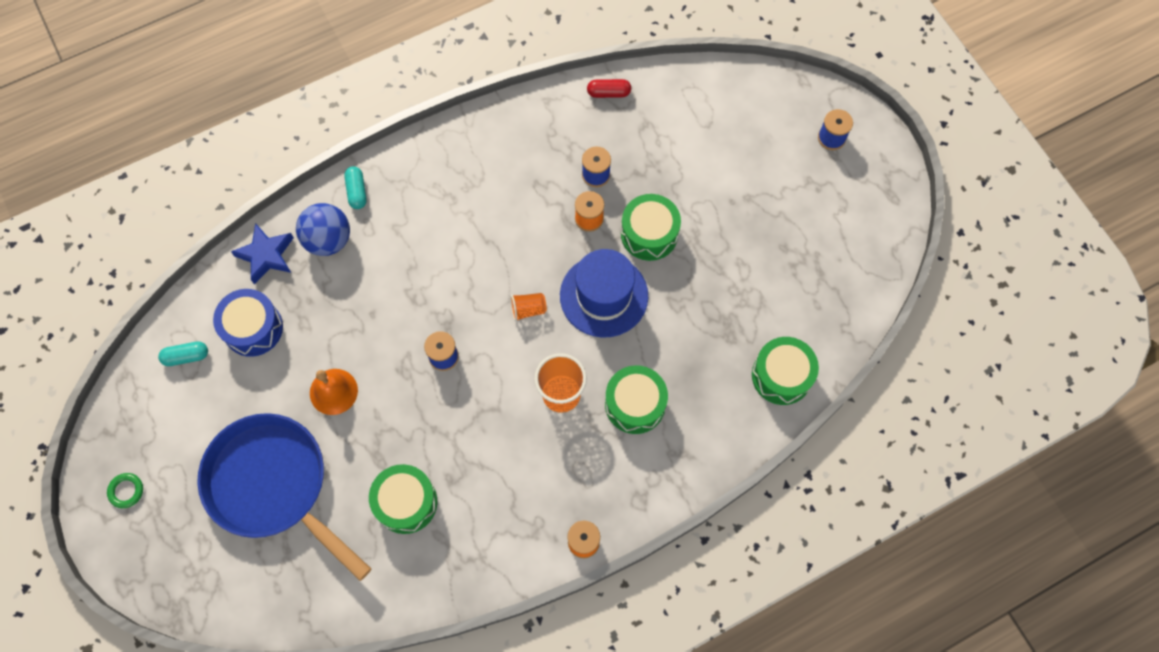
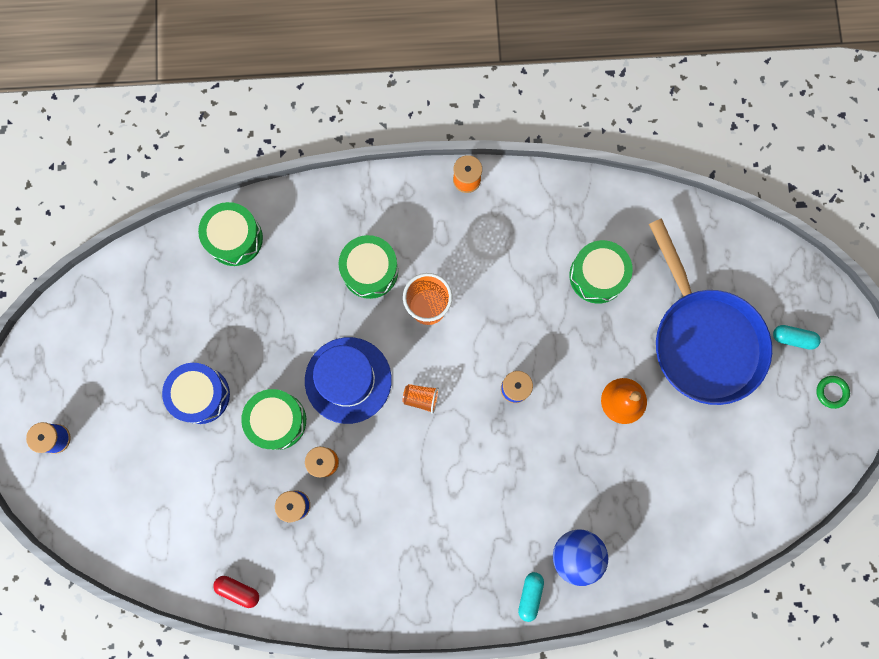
camera: 155 degrees left, 10 degrees up
turquoise capsule [158,341,208,366] -> turquoise capsule moved to [773,325,821,350]
blue drum [213,289,283,357] -> blue drum moved to [162,363,230,424]
blue star [231,223,294,284] -> none

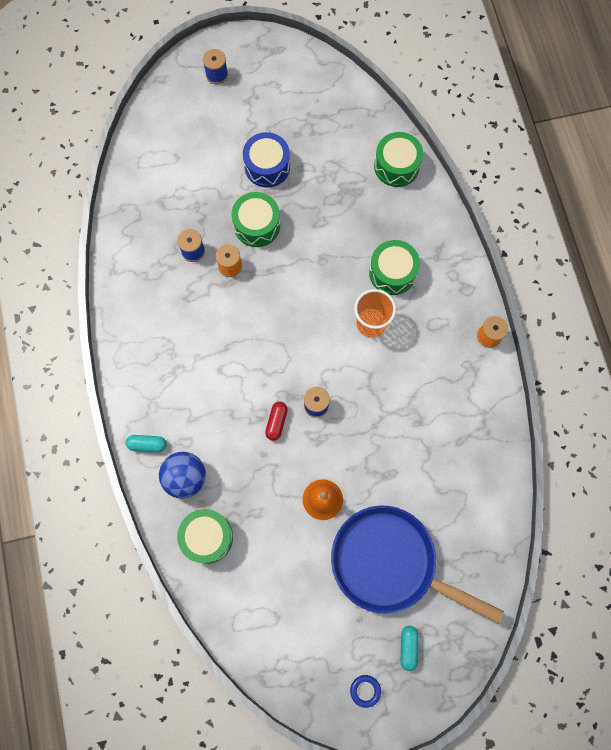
camera: 80 degrees right, 5 degrees down
red capsule [213,576,259,608] -> red capsule moved to [265,402,288,441]
blue hat [305,337,392,424] -> none
orange cup [402,384,439,414] -> none
green drum [569,240,633,304] -> green drum moved to [177,509,233,564]
blue pan [649,219,772,405] -> blue pan turned 60 degrees clockwise [331,506,504,624]
green ring [816,376,850,409] -> blue ring [350,675,381,708]

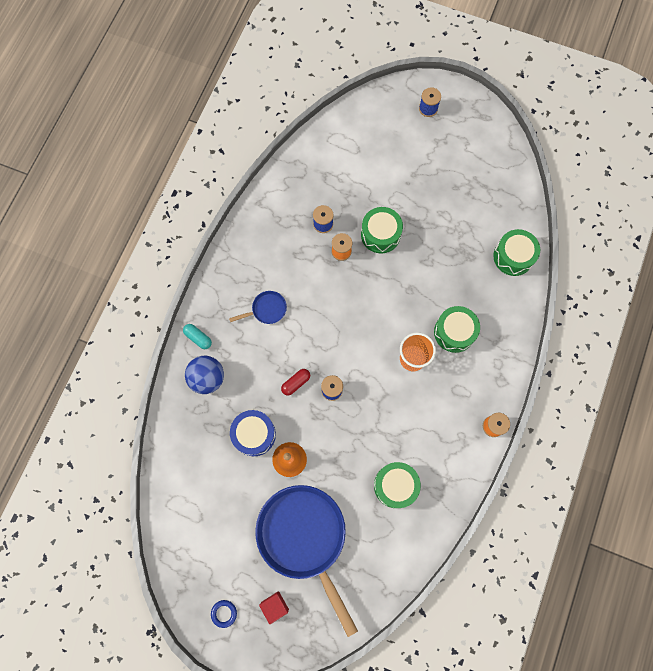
camera: 35 degrees right, 0 degrees up
green drum [177,509,233,564] -> green drum moved to [374,462,421,508]
blue drum [243,132,290,187] -> blue drum moved to [230,410,276,456]
turquoise capsule [401,626,418,671] -> red cube [259,591,289,624]
none -> blue pan [229,291,287,324]

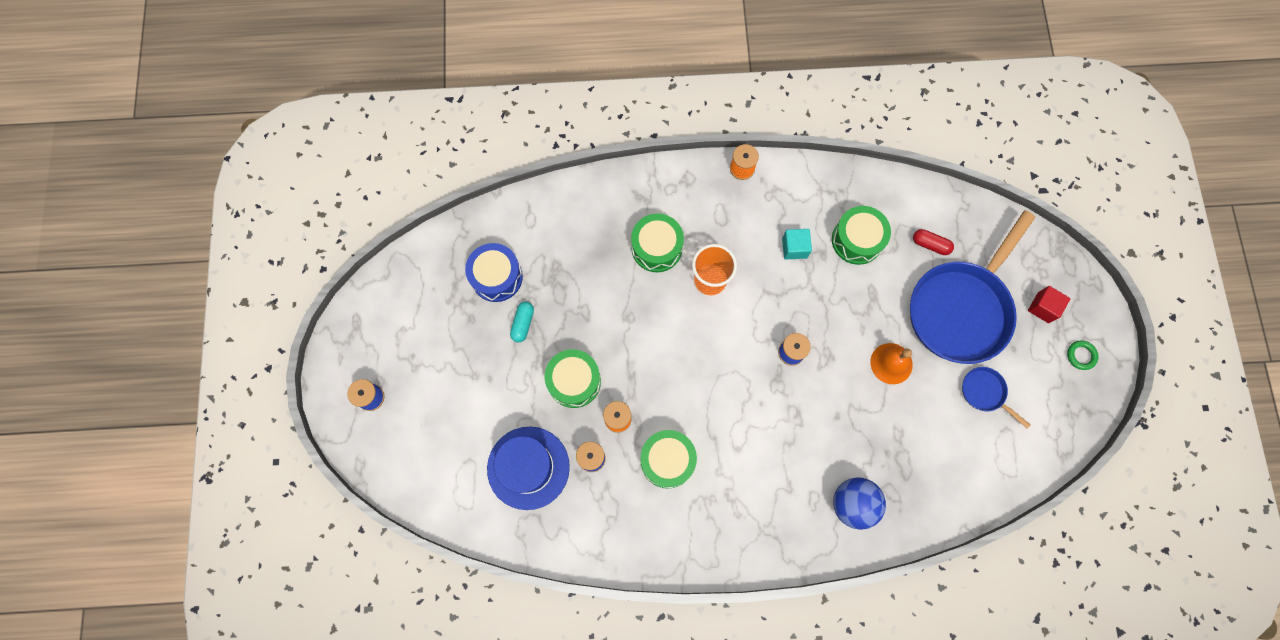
camera: 115 degrees left, 0 degrees up
turquoise capsule [183,324,212,349] -> turquoise capsule moved to [510,302,534,343]
blue ring [211,600,237,628] -> green ring [1067,341,1099,370]
blue pan [229,291,287,324] -> blue pan moved to [962,367,1030,429]
blue drum [230,410,276,456] -> blue drum moved to [465,243,523,302]
red capsule [281,369,310,396] -> red capsule moved to [913,229,954,255]
green drum [493,229,540,276] -> green drum moved to [641,430,697,489]
none -> blue hat [487,427,570,510]
none -> turquoise cube [782,229,812,260]

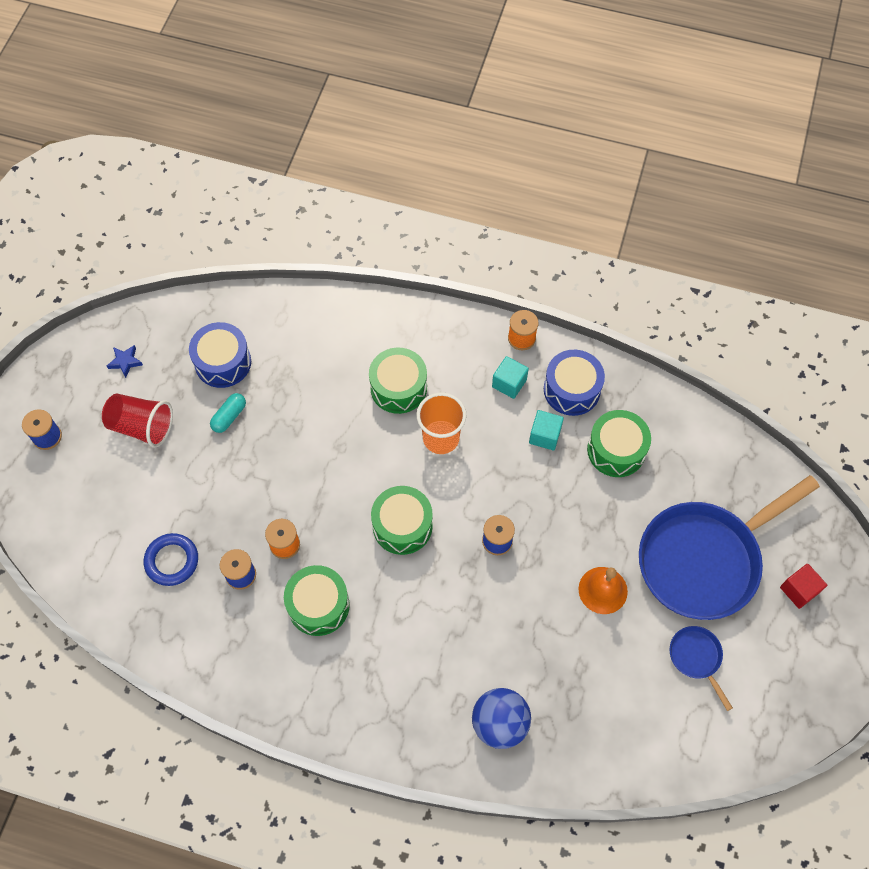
camera: 20 degrees right, 10 degrees down
blue hat [487,427,570,510] -> blue ring [144,533,198,586]
green drum [545,349,601,408] -> green drum moved to [371,486,433,555]
red capsule [913,229,954,255] -> none
green ring [1067,341,1099,370] -> none
none -> red cup [102,393,173,448]
none -> blue star [107,345,143,378]
none -> turquoise cube [492,356,529,399]
none -> blue drum [544,350,605,416]

